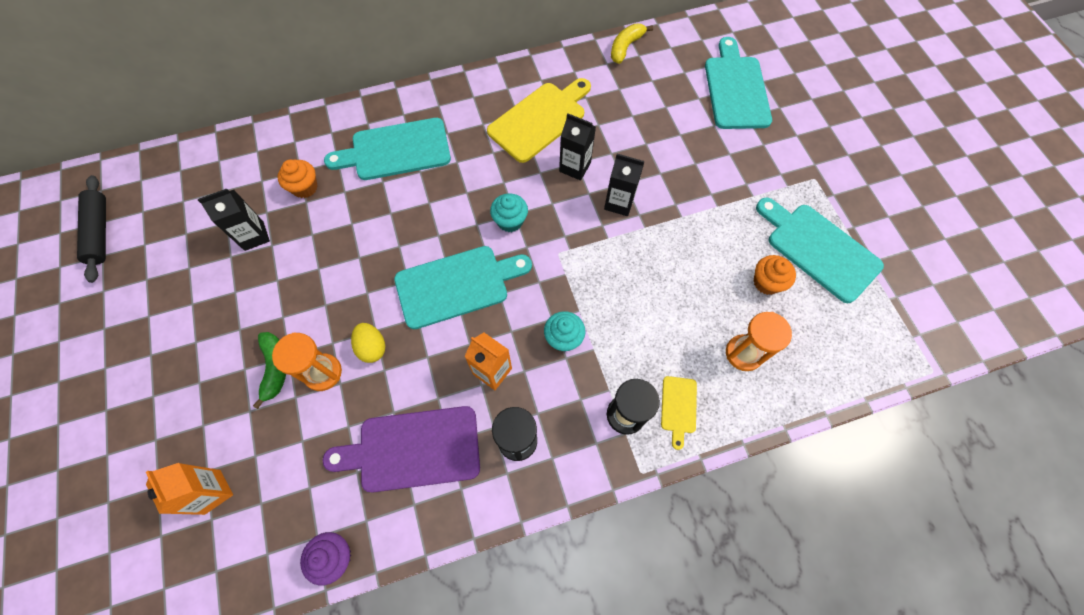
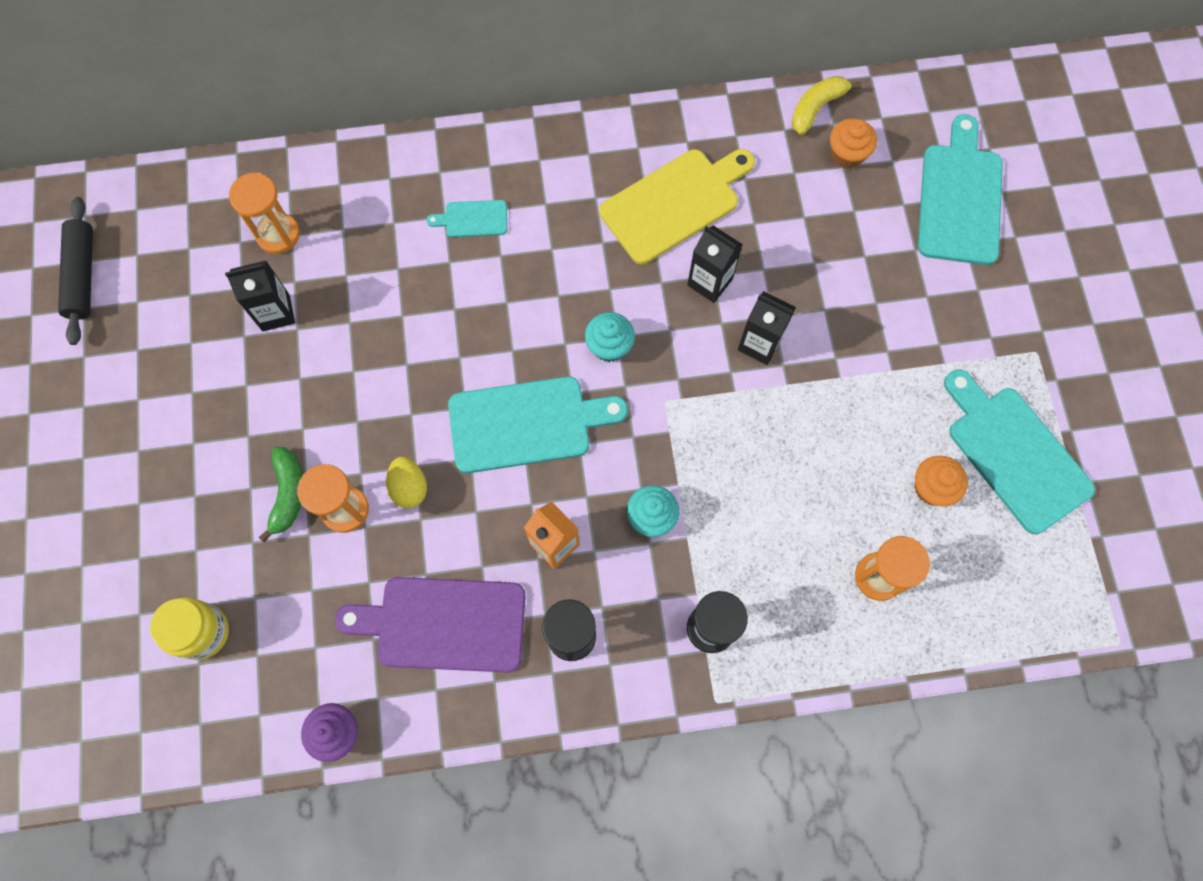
camera: 10 degrees right, 5 degrees up
orange carton [146,463,233,515] -> yellow jar [150,597,229,660]
orange cupcake [278,159,318,198] -> orange cupcake moved to [830,118,877,169]
turquoise cutting board [324,118,451,180] -> turquoise cutting board [426,200,507,237], size x0.48
yellow cutting board [661,376,697,450] -> none
none -> orange hourglass [229,173,300,254]

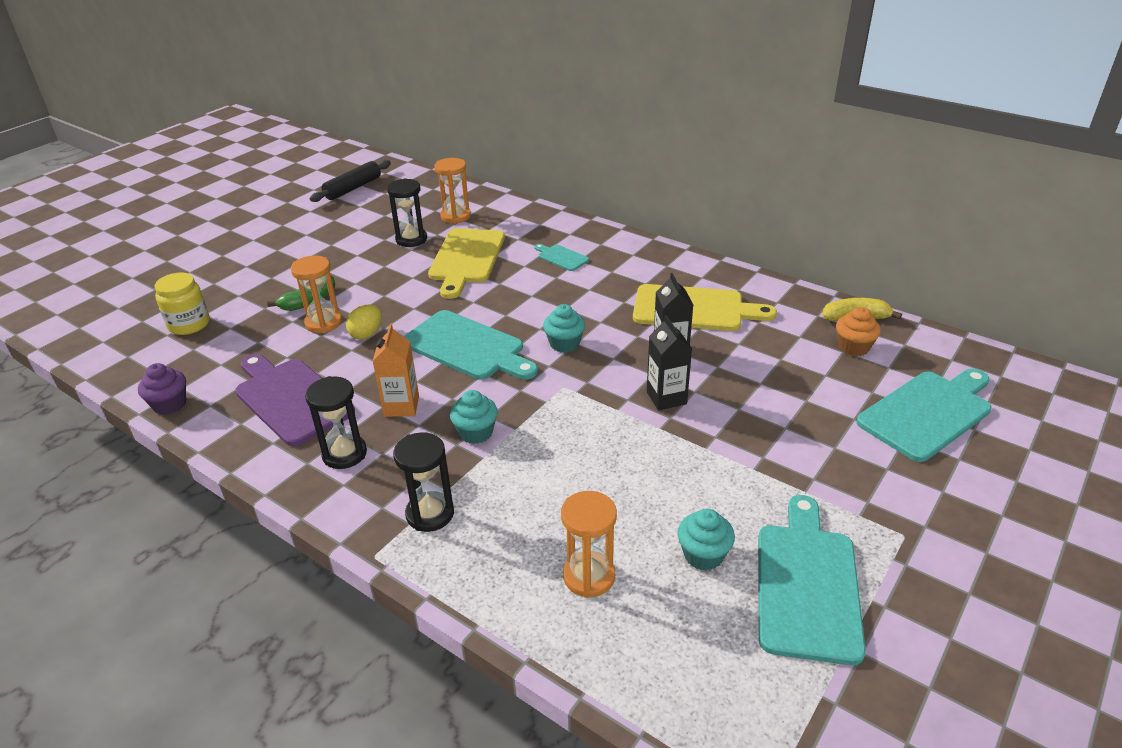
camera: 45 degrees right, 35 degrees down
black carton [225,261,295,331] -> black hourglass [387,178,427,247]
orange cupcake [915,456,968,507] -> turquoise cupcake [677,509,735,571]
none -> yellow cutting board [428,228,505,299]

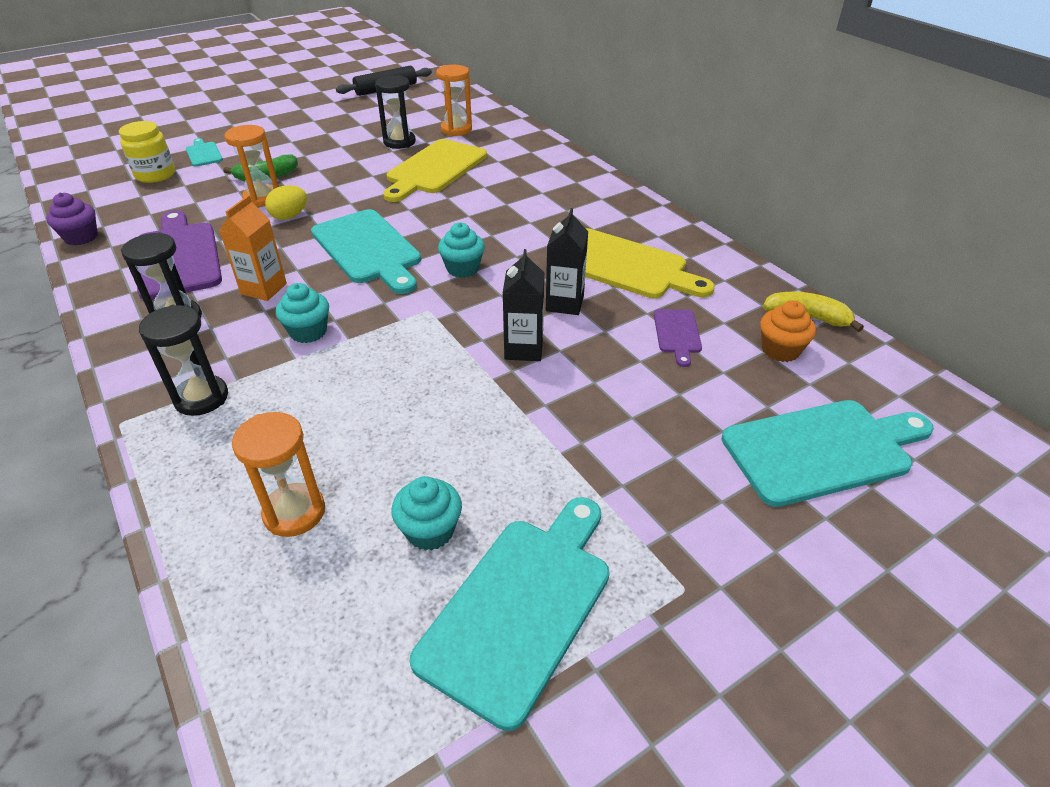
camera: 20 degrees right, 5 degrees up
turquoise cutting board [534,244,589,271] -> turquoise cutting board moved to [186,138,223,167]
none -> purple cutting board [654,309,702,367]

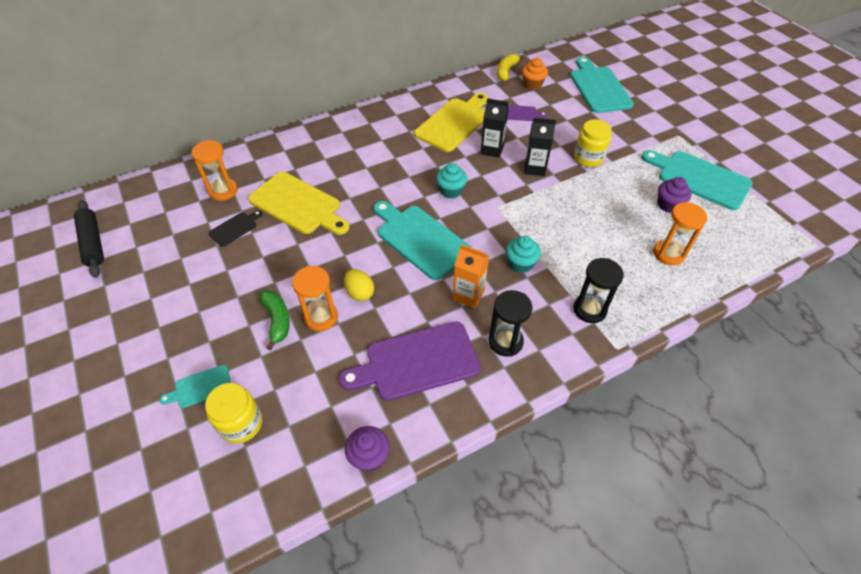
camera: 85 degrees left, 10 degrees up
turquoise cutting board [311,209,421,294] -> turquoise cutting board turned 105 degrees counterclockwise [374,201,472,280]
black hourglass [375,75,416,149] -> black cutting board [208,210,262,247]
turquoise cupcake [391,476,462,551] -> purple cupcake [657,177,692,213]
none -> yellow jar [574,119,612,167]

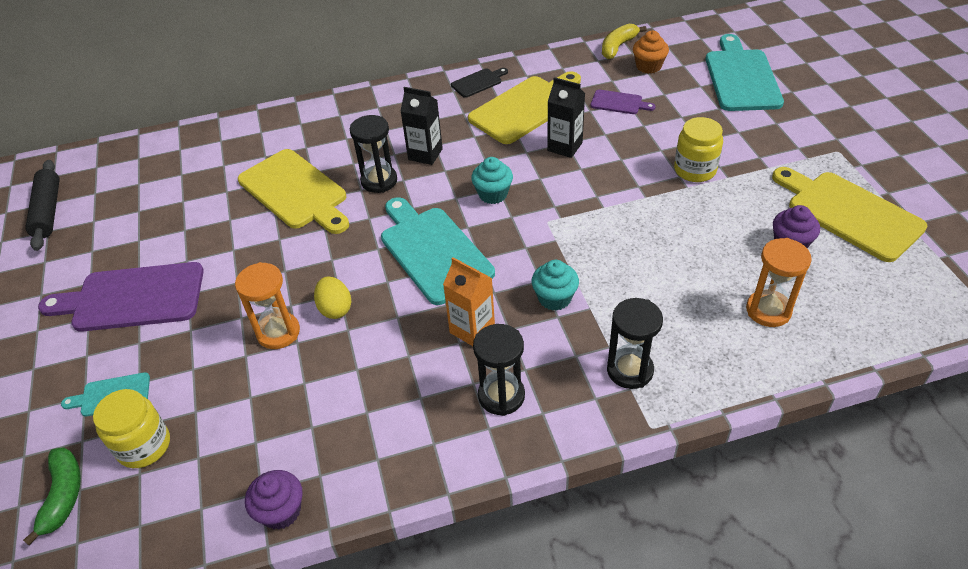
camera: 15 degrees right, 5 degrees down
orange hourglass [192,140,238,201] -> none
black cutting board [208,210,262,247] -> black cutting board moved to [451,68,508,98]
green banana [259,290,290,350] -> green banana moved to [23,447,81,545]
purple cutting board [339,322,481,401] -> purple cutting board moved to [38,262,204,332]
black carton [524,118,556,176] -> black carton moved to [401,87,443,165]
turquoise cutting board [642,150,753,210] -> yellow cutting board [772,167,928,262]
none -> black hourglass [350,115,397,193]

